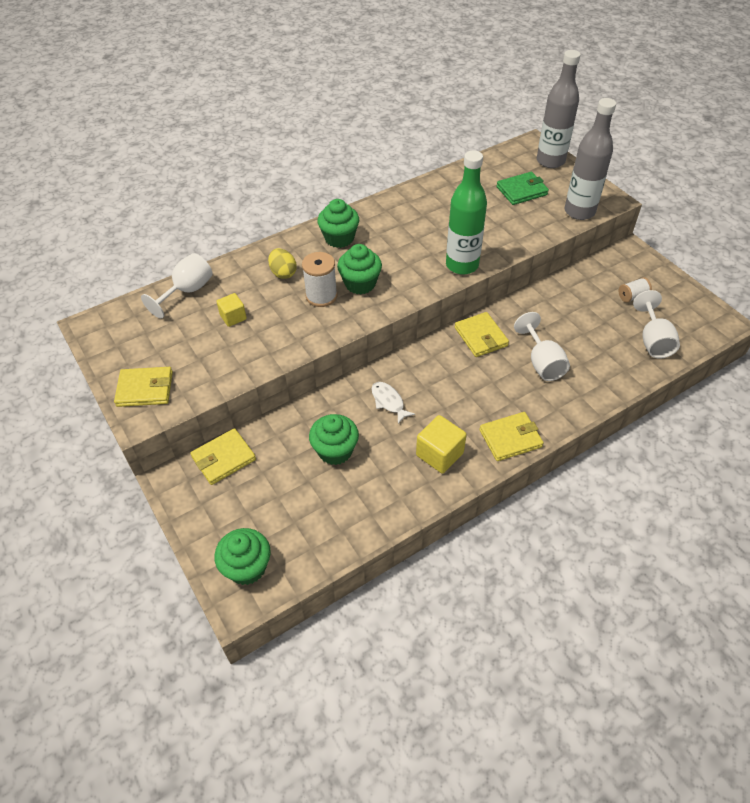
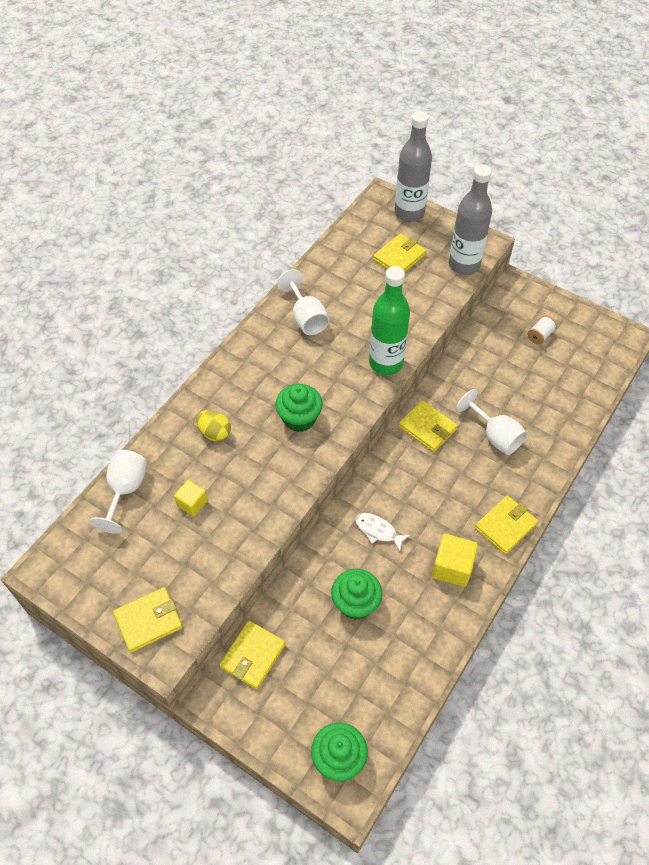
camera: 25 degrees left, 5 degrees up
white spool [302,252,337,307] -> none
green cupcake [317,199,359,248] -> none
green wallet [496,172,549,205] -> yellow wallet [373,233,427,272]
white goblet [633,290,680,358] -> white goblet moved to [277,269,329,335]

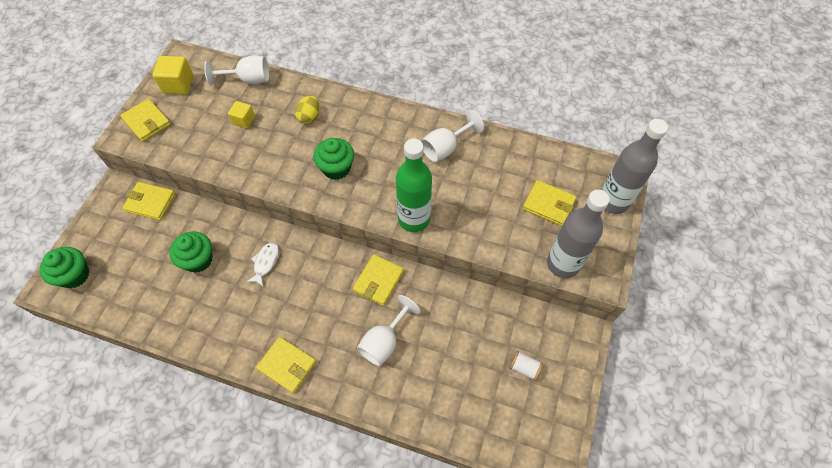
camera: 75 degrees right, 5 degrees up
yellow cube [432,534,478,587] -> yellow cube moved to [152,56,193,94]

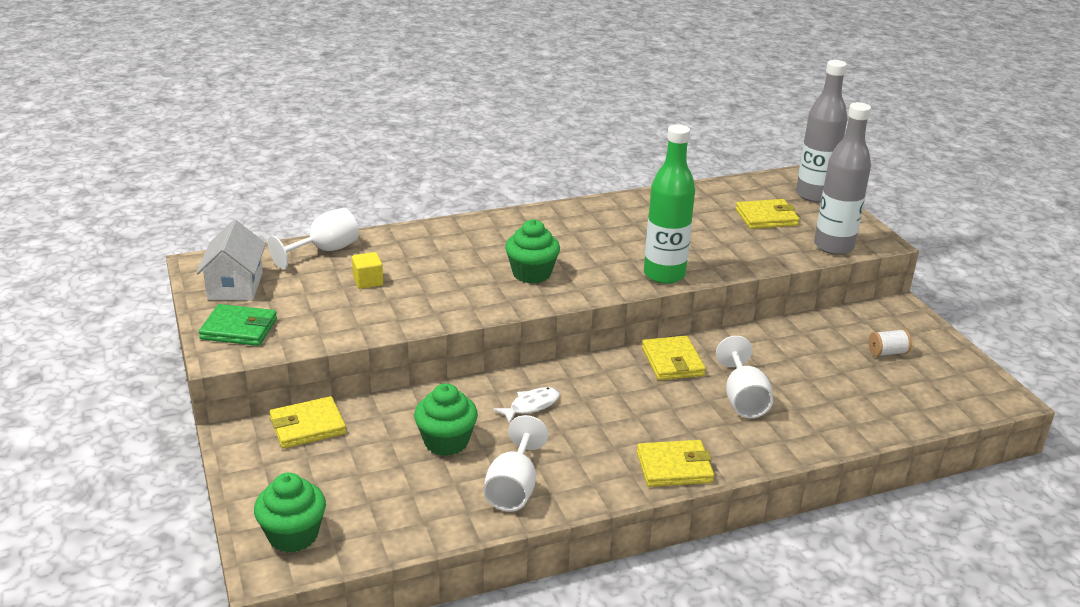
camera: 40 degrees left, 30 degrees down
yellow wallet [120,99,171,142] -> green wallet [199,304,277,346]
yellow cube [152,56,193,94] -> white house [196,220,266,301]
white fish [246,242,279,286] -> white fish turned 75 degrees clockwise [493,387,560,424]
yellow egg [295,95,320,124] -> none
white goblet [421,110,484,162] -> white goblet moved to [484,415,548,512]

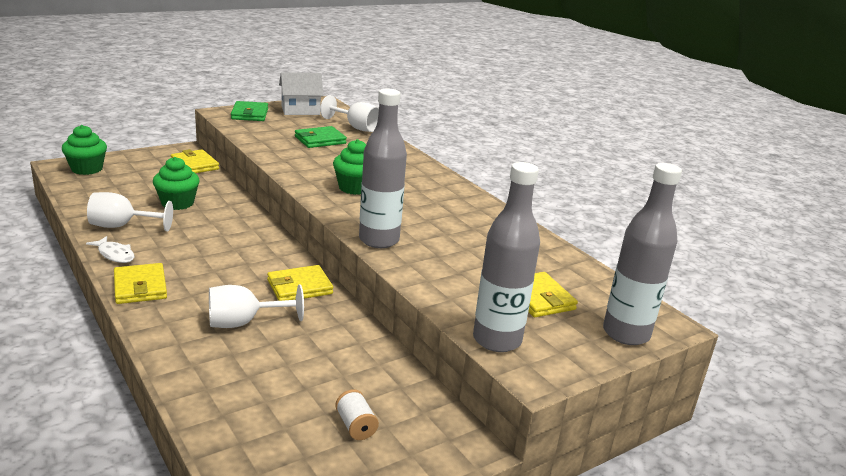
camera: 75 degrees right, 5 degrees down
yellow cube [352,252,383,289] -> green wallet [295,126,347,148]
white fish [493,387,560,424] -> white fish moved to [86,236,135,263]
green bottle [644,124,695,284] -> grey bottle [359,89,407,248]

